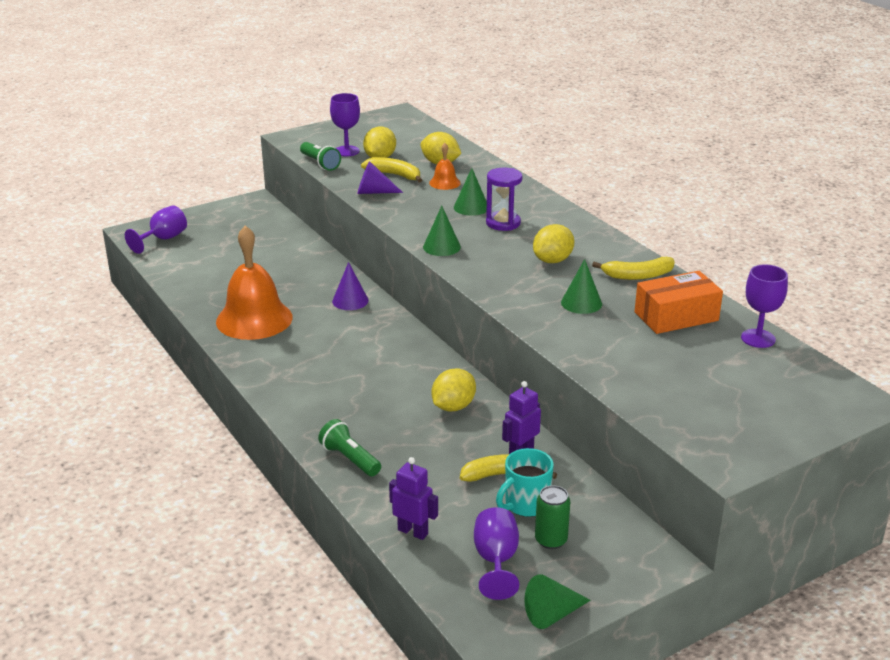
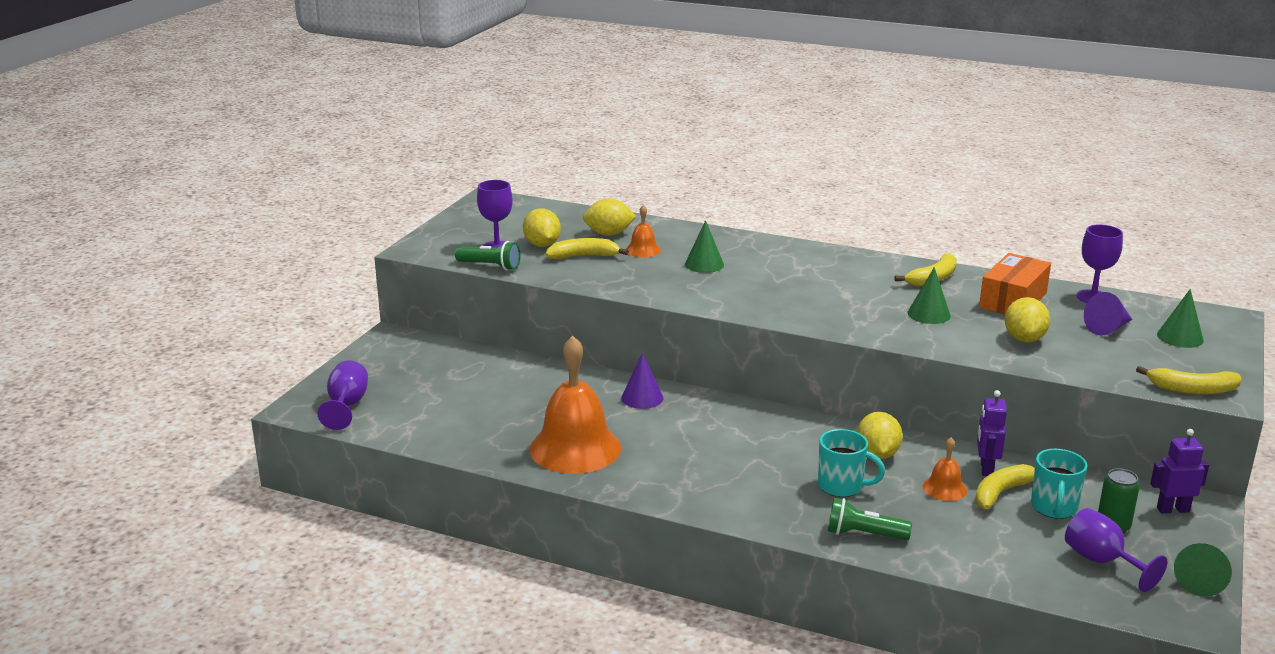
camera: 35 degrees left, 5 degrees down
purple cone [357,161,403,194] -> purple cone moved to [1084,292,1132,336]
purple robot [389,457,438,540] -> purple robot moved to [1150,429,1209,514]
green cone [423,206,461,256] -> green cone moved to [1157,289,1204,348]
purple hourglass [486,168,522,231] -> none
yellow lemon [533,224,574,263] -> yellow lemon moved to [1005,297,1050,342]
none -> turquoise mug [818,429,885,497]
none -> orange bell [923,437,967,501]
none -> yellow banana [1136,366,1241,394]

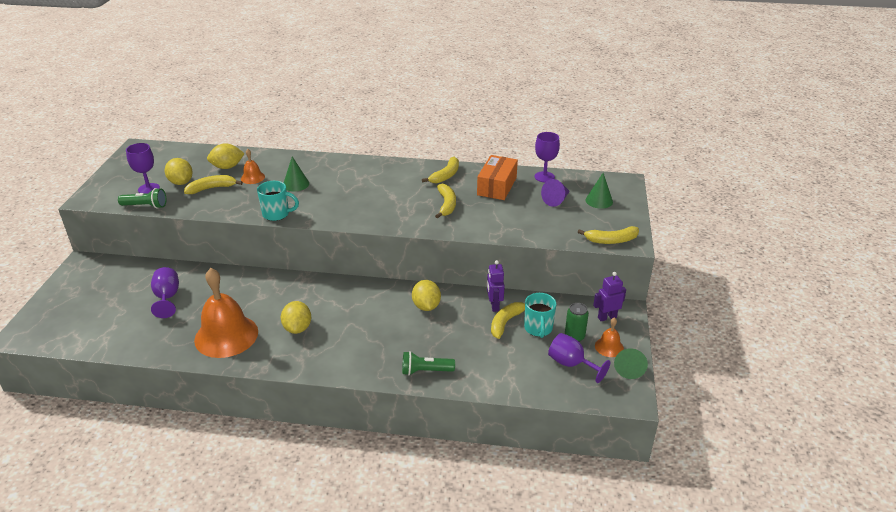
camera: 15 degrees left, 10 degrees up
purple goblet [317,361,368,430] -> purple goblet moved to [151,267,179,318]
purple cone [621,353,663,409] -> none
turquoise mug [818,429,885,497] -> turquoise mug moved to [257,181,299,221]
green cone [908,267,951,324] -> yellow banana [435,184,456,219]
orange bell [923,437,967,501] -> orange bell moved to [595,317,624,357]
yellow lemon [1005,297,1050,342] -> yellow lemon moved to [281,301,311,334]

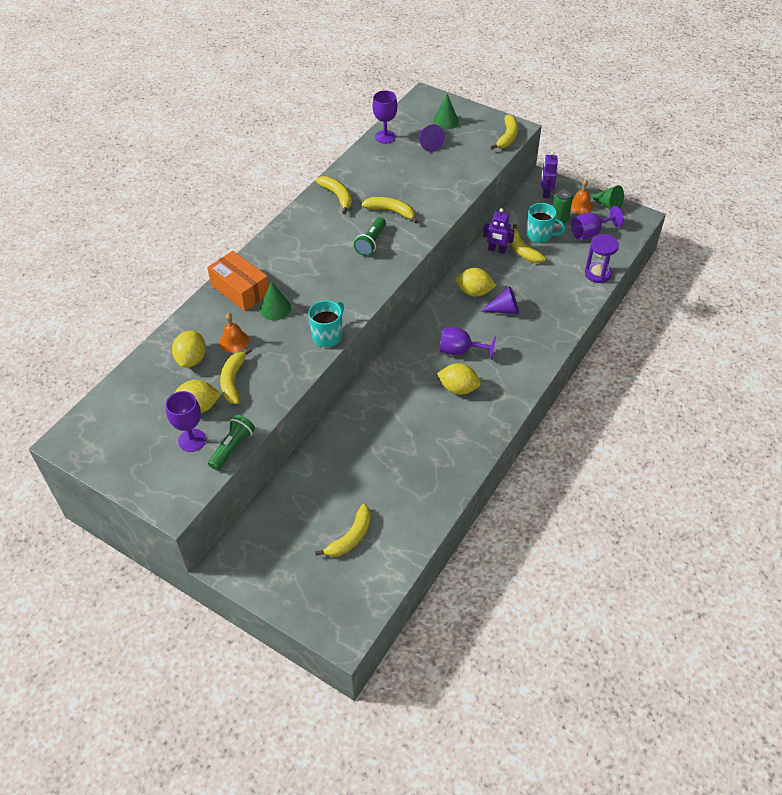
camera: 65 degrees left, 15 degrees up
purple goblet [151,267,179,318] -> purple goblet moved to [439,327,496,360]
orange bell [194,268,258,358] -> none
green flashlight [402,351,455,375] -> green flashlight moved to [354,217,386,256]
orange box [477,155,518,200] -> orange box moved to [207,251,269,311]
none -> yellow banana [315,504,371,557]
none -> purple cone [480,286,519,314]
none -> purple hourglass [585,234,619,283]

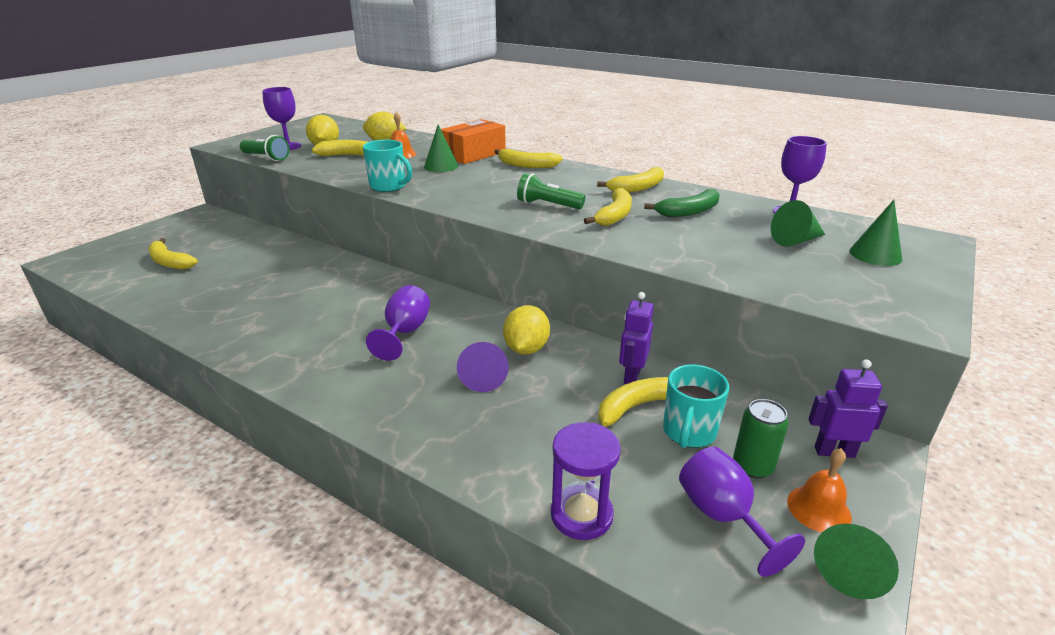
camera: 90 degrees right, 20 degrees down
purple cone [419,124,445,152] -> green cone [771,200,825,247]
yellow lemon [437,363,481,395] -> none
yellow banana [490,115,518,149] -> yellow banana moved to [494,149,563,168]
none -> green banana [644,189,720,217]

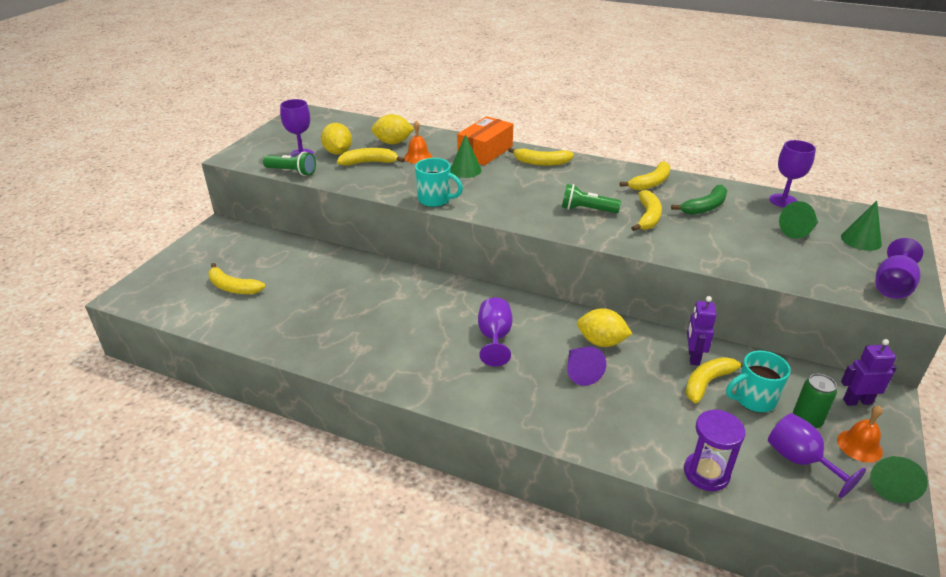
camera: 10 degrees left, 5 degrees up
yellow lemon [503,305,550,355] -> yellow lemon turned 75 degrees counterclockwise [577,308,633,347]
turquoise mug [663,364,729,448] -> turquoise mug turned 60 degrees clockwise [726,351,791,413]
none -> purple goblet [876,238,923,299]

